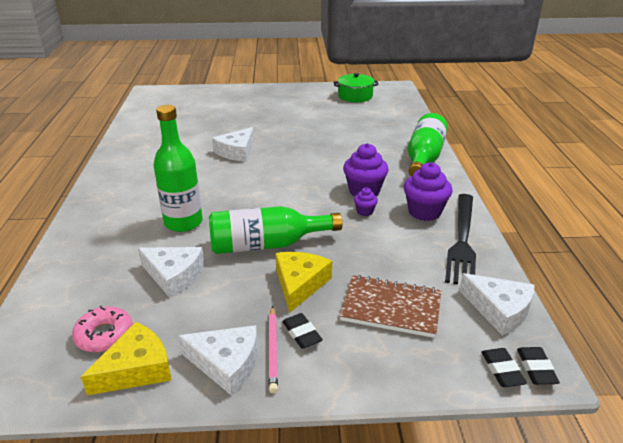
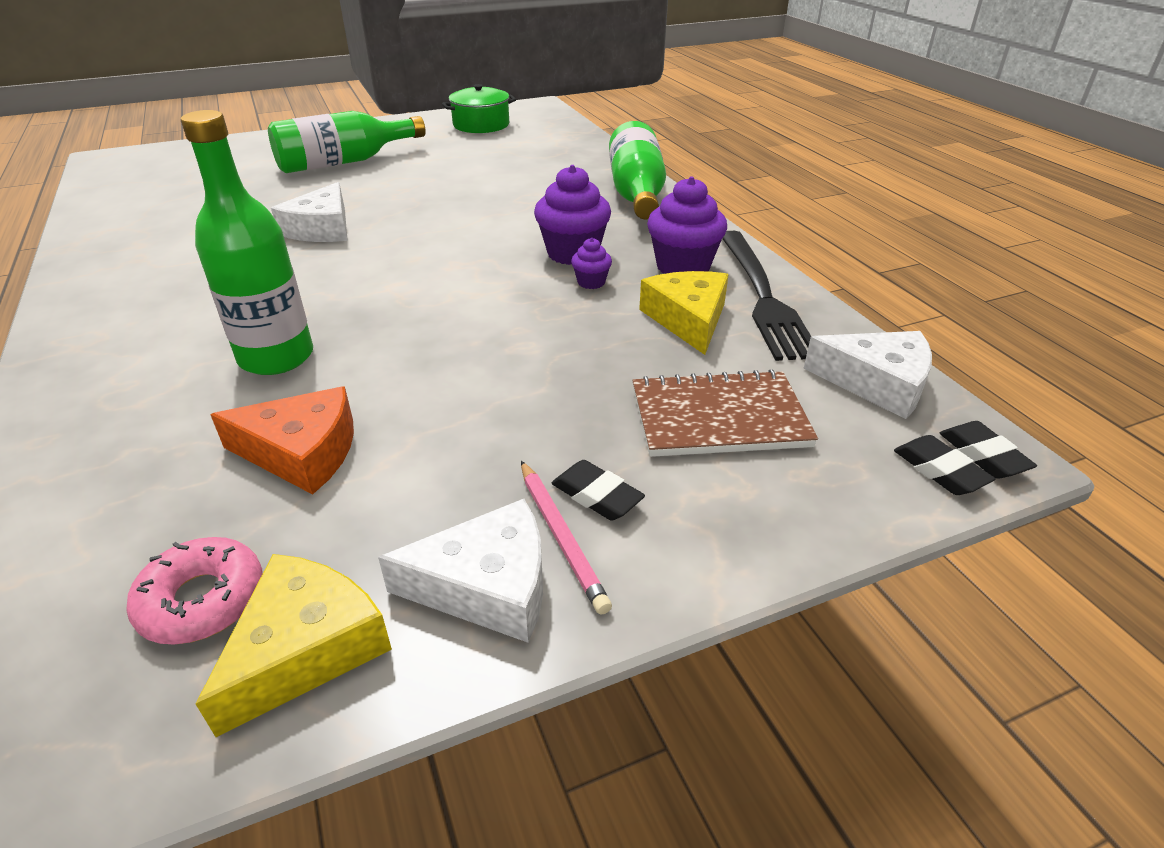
camera: 20 degrees left, 5 degrees up
white cheese [138,247,204,298] -> orange cheese [210,386,354,495]
green bottle [209,206,342,254] -> green bottle moved to [268,111,426,173]
yellow cheese [275,252,332,313] -> yellow cheese moved to [639,271,729,355]

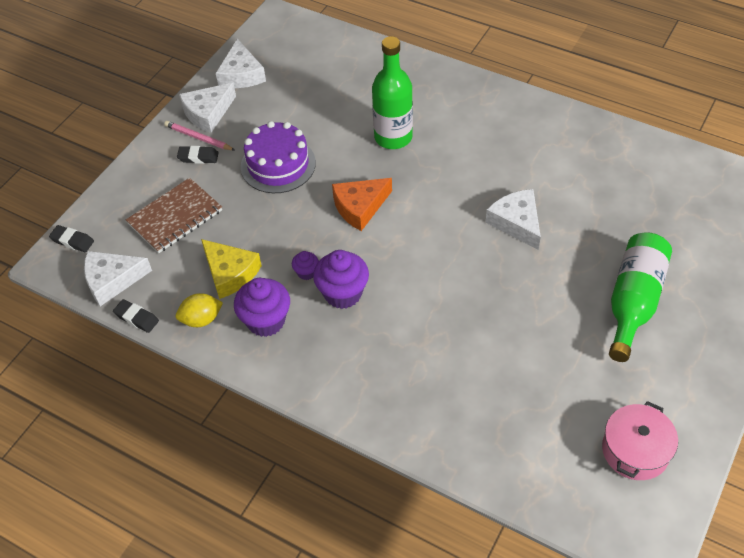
camera: 145 degrees right, 15 degrees up
pink donut [126,537,263,644] -> none
yellow cheese [195,554,392,737] -> white cheese [216,39,266,88]
orange cheese [210,386,354,495] -> orange cheese moved to [332,178,392,231]
green pot [442,84,516,133] -> pink pot [602,401,678,480]
green bottle [609,121,666,219] -> none
black fork [722,231,812,361] -> yellow lemon [176,293,223,327]
black eraser [940,421,1037,479] -> black eraser moved to [113,299,159,333]
none -> purple cake [241,121,316,193]

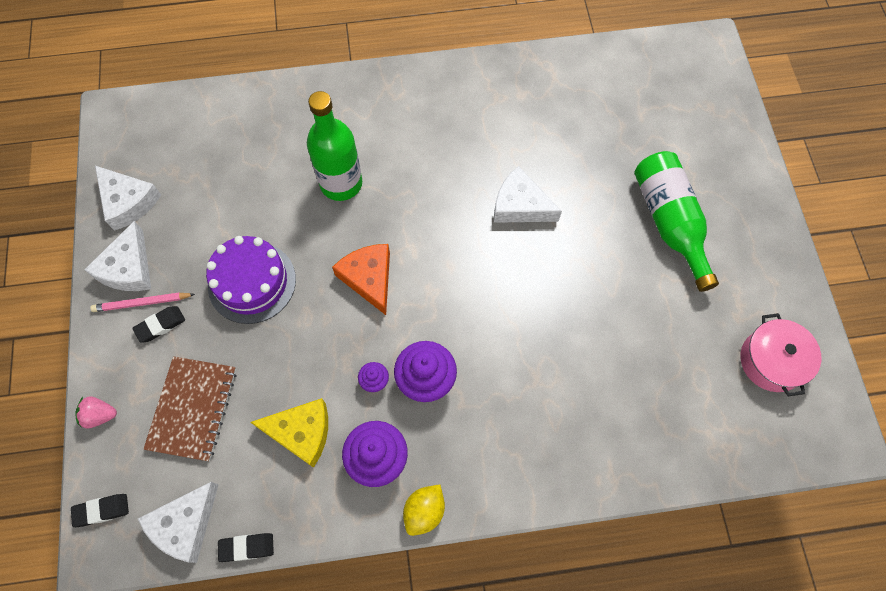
camera: 40 degrees left, 15 degrees up
yellow lemon [176,293,223,327] -> yellow lemon moved to [403,484,445,536]
orange cheese [332,178,392,231] -> orange cheese turned 135 degrees clockwise [332,244,390,315]
none -> pink strawberry [75,396,117,428]

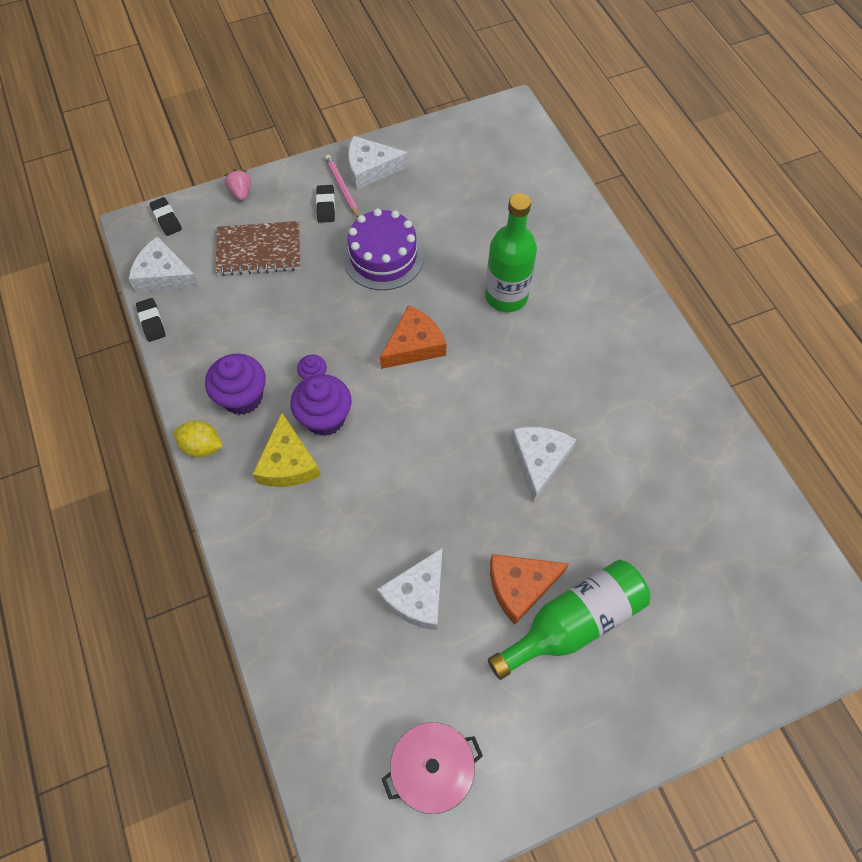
camera: 75 degrees right, 5 degrees down
white cheese [95,166,161,231] -> white cheese moved to [377,548,442,630]
black eraser [132,306,185,343] -> black eraser turned 45 degrees clockwise [316,185,335,223]
yellow cheese [250,398,328,468] -> yellow cheese moved to [253,413,321,487]
none -> orange cheese [490,554,569,625]

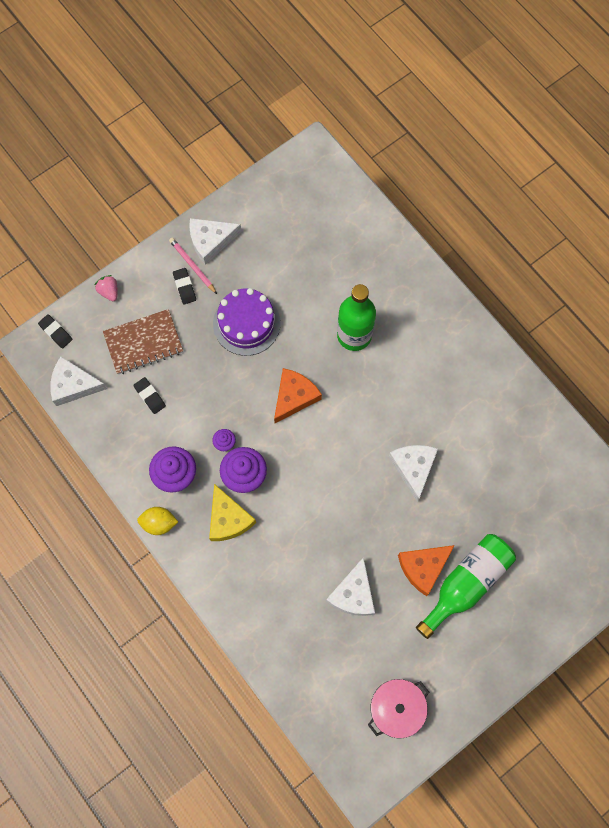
camera: 15 degrees left, 10 degrees up
black eraser [136,298,166,342] -> black eraser moved to [133,377,166,414]

